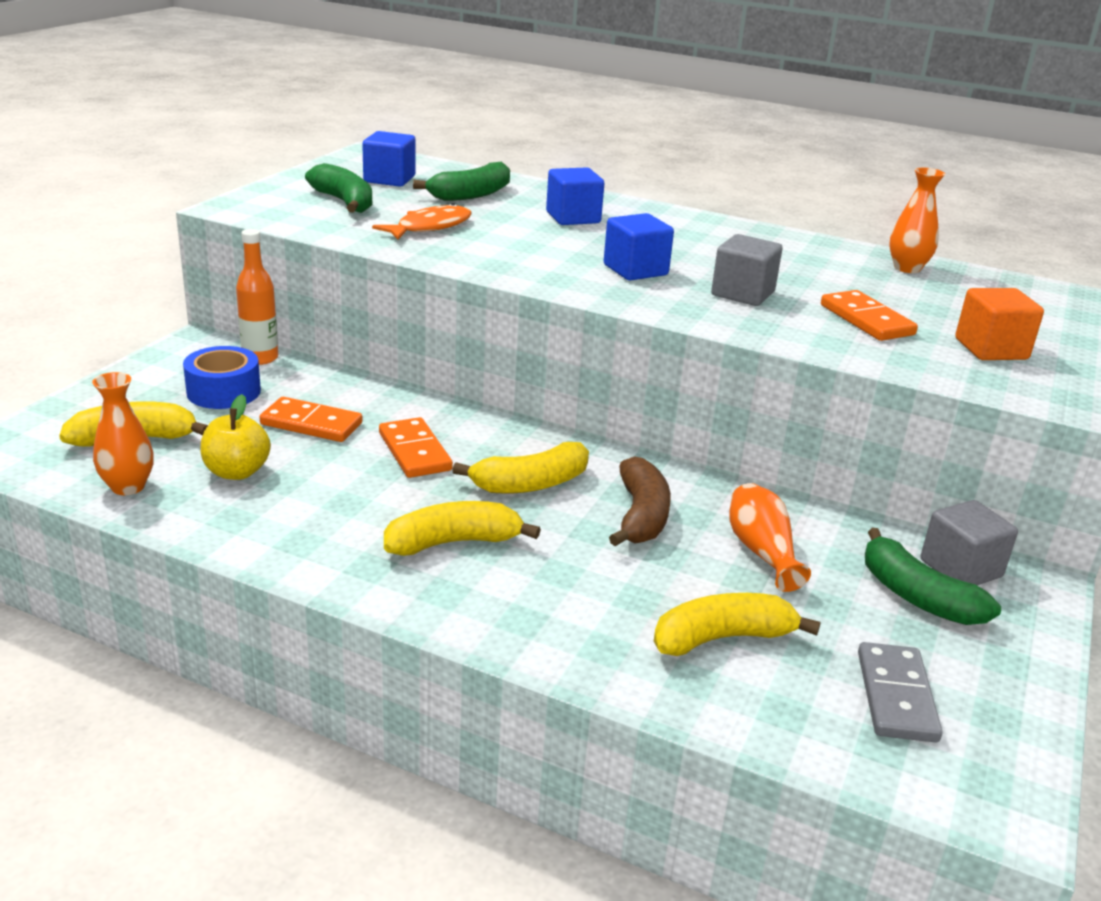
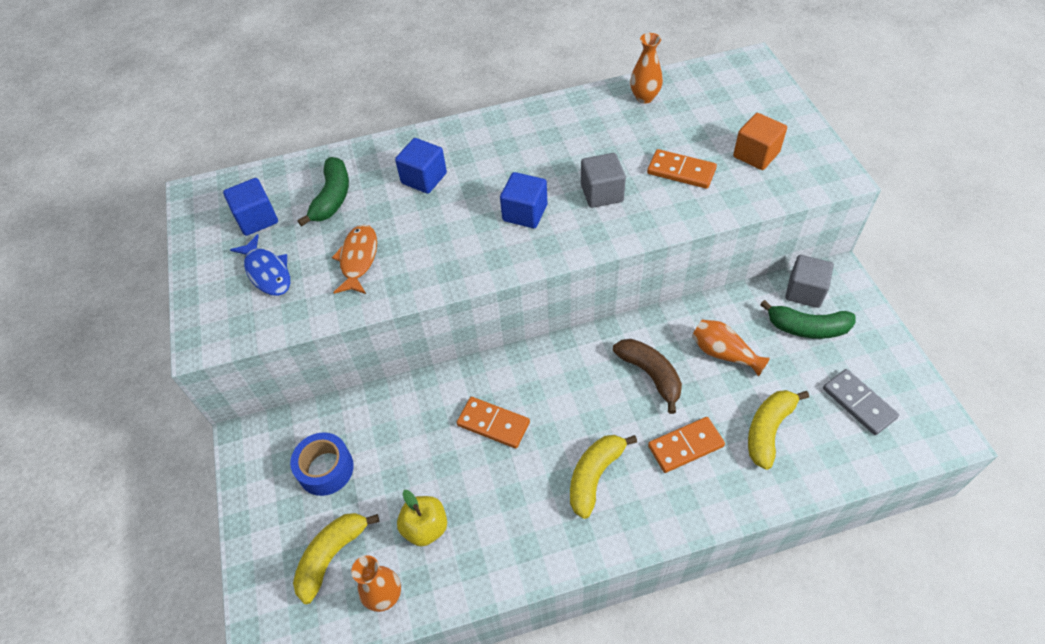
camera: 35 degrees left, 25 degrees up
orange bottle [236,229,278,365] -> none
orange domino [260,397,362,442] -> orange domino moved to [648,417,725,473]
green banana [305,163,372,213] -> blue fish [230,234,290,296]
yellow banana [452,442,589,494] -> none

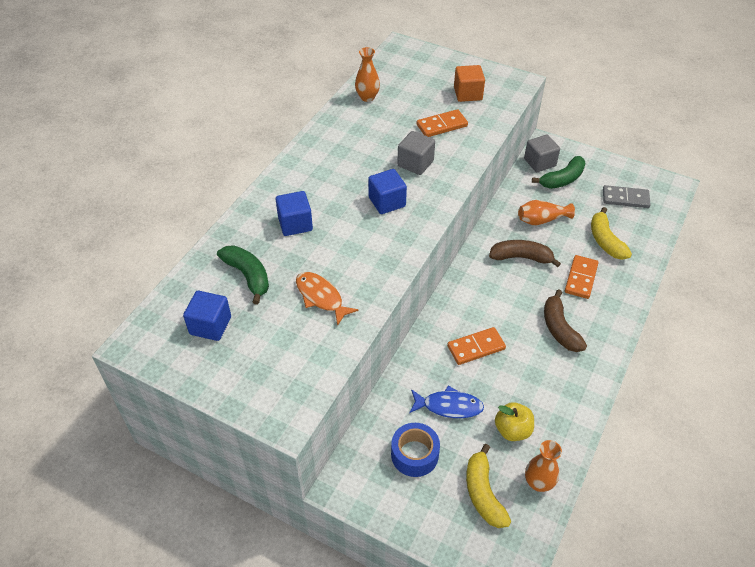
camera: 50 degrees left, 5 degrees down
blue fish [230,234,290,296] -> blue fish moved to [409,386,484,418]
yellow banana [570,435,637,519] -> brown banana [544,289,587,352]

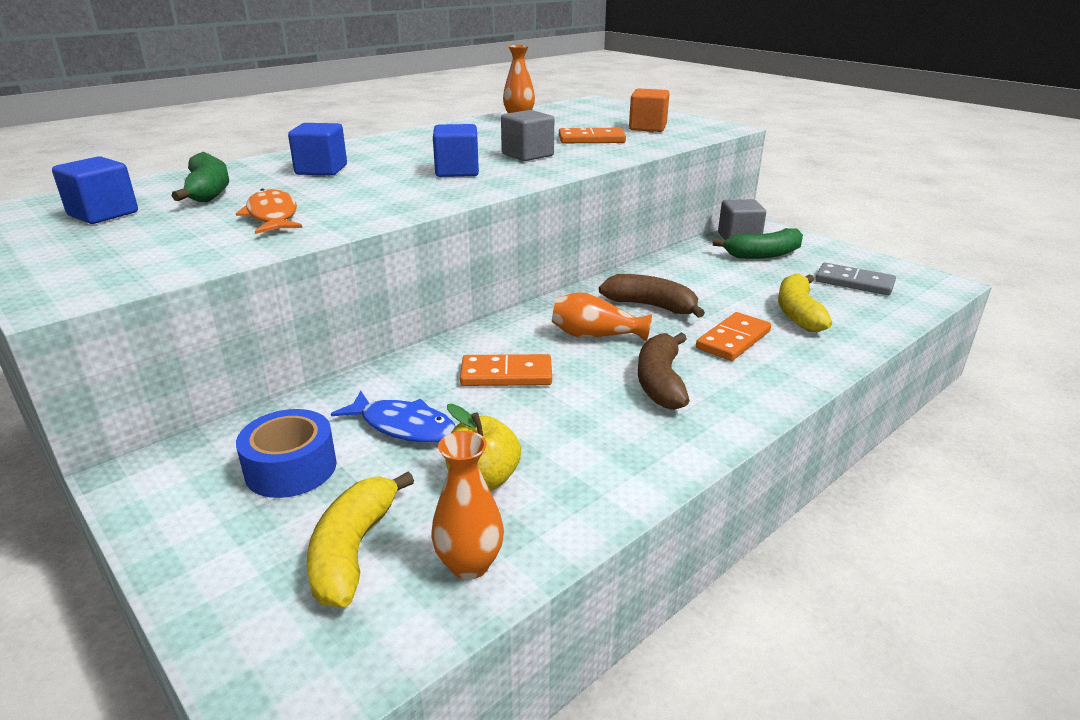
camera: 20 degrees right, 20 degrees down
orange vase [518,200,575,225] -> orange vase moved to [552,292,652,342]

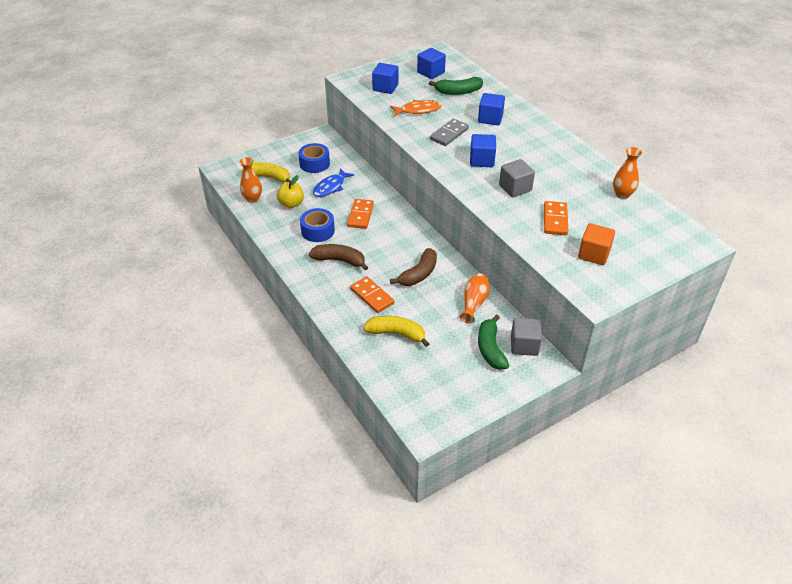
camera: 100 degrees right, 15 degrees up
orange vase [552,292,652,342] -> orange vase moved to [459,273,490,323]
grey domino [815,263,896,295] -> grey domino moved to [430,119,469,146]
none -> blue tape [300,208,335,242]
none -> blue cube [372,63,398,94]

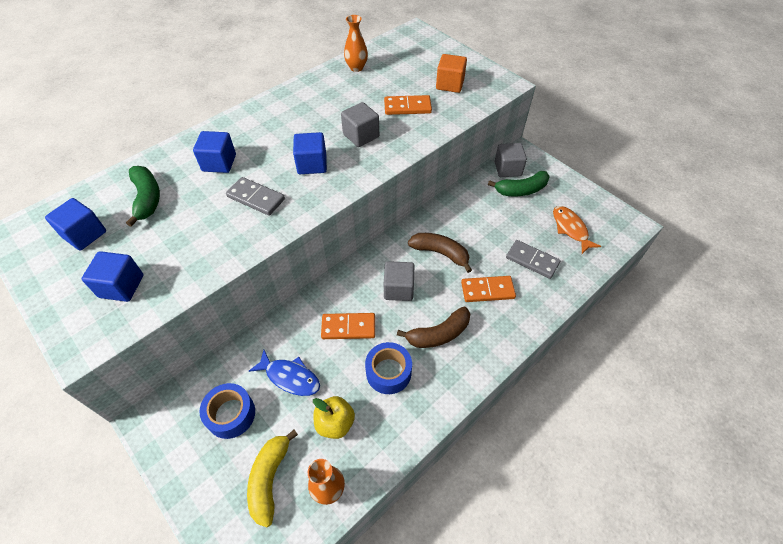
camera: 100 degrees left, 10 degrees up
brown banana [309,244,368,270] -> brown banana turned 120 degrees counterclockwise [397,307,470,348]
orange domino [350,276,394,313] -> orange domino turned 45 degrees clockwise [461,276,516,302]
yellow banana [363,316,430,347] -> grey domino [506,240,561,279]
orange fish [390,100,442,117] -> orange fish moved to [553,206,601,254]
orange vase [459,273,490,323] -> none
none -> grey cube [384,261,414,301]

